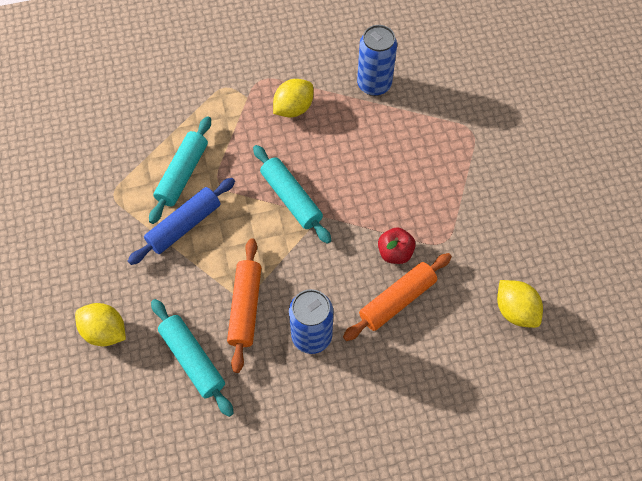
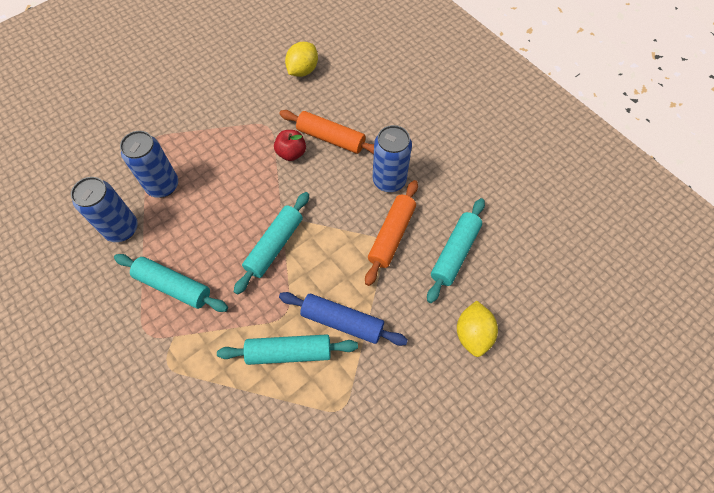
camera: 115 degrees left, 0 degrees up
orange rolling pin [227,238,262,373] -> orange rolling pin turned 45 degrees counterclockwise [365,180,418,286]
yellow lemon [273,79,313,117] -> turquoise rolling pin [114,254,228,312]
none -> blue can [120,131,178,198]

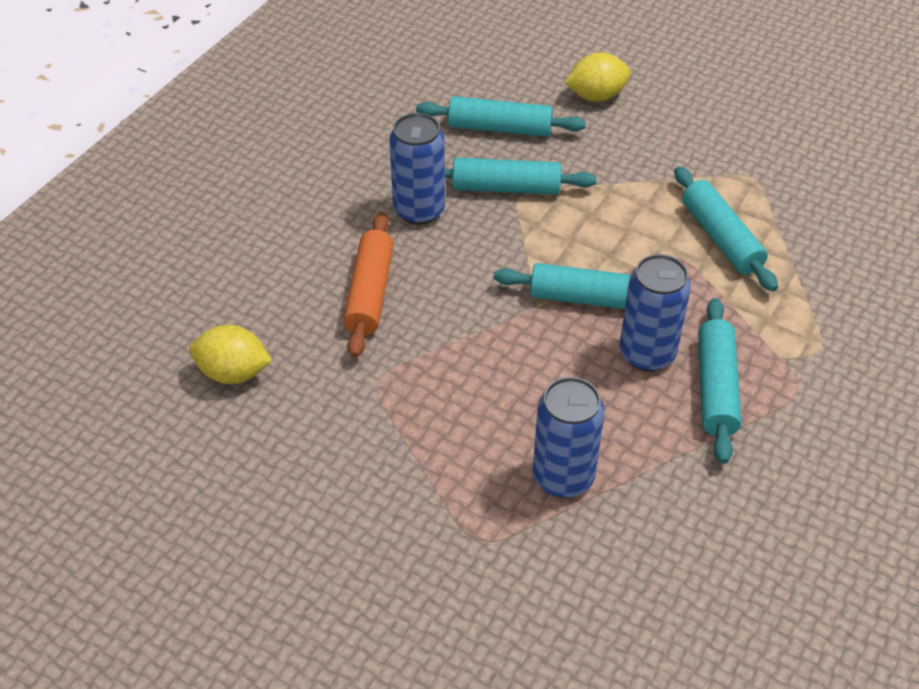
camera: 110 degrees left, 15 degrees down
blue can [71,177,138,242] -> blue can moved to [619,254,691,372]
red apple [274,130,306,161] -> none
blue rolling pin [279,292,408,346] -> none
orange rolling pin [365,180,418,286] -> turquoise rolling pin [445,158,597,195]

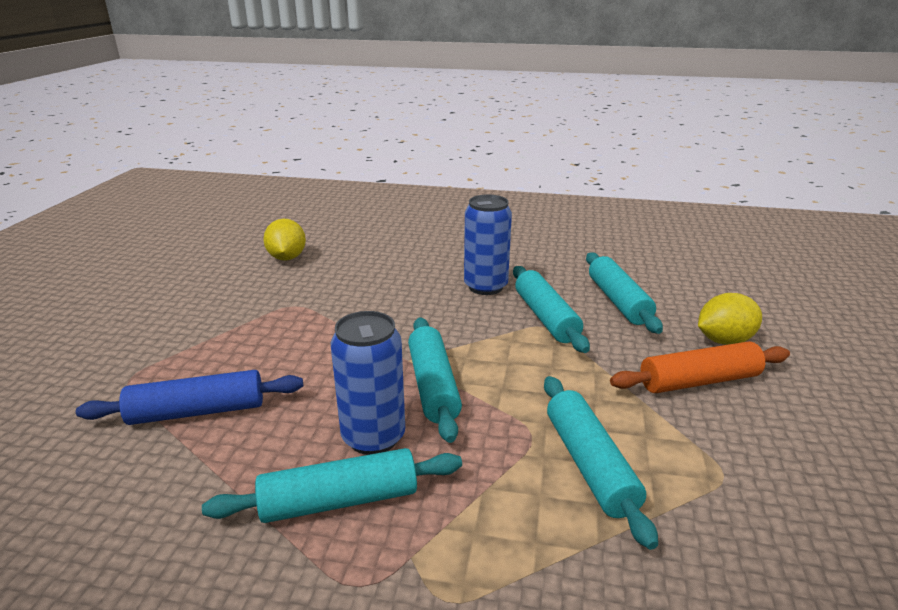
camera: 70 degrees right, 20 degrees down
orange rolling pin [343,212,394,358] -> orange rolling pin moved to [610,341,790,393]
blue can [533,377,605,498] -> blue rolling pin [76,370,303,425]
yellow lemon [565,52,631,102] -> yellow lemon turned 75 degrees counterclockwise [698,293,762,345]
turquoise rolling pin [674,167,778,292] -> turquoise rolling pin turned 60 degrees counterclockwise [544,376,658,550]

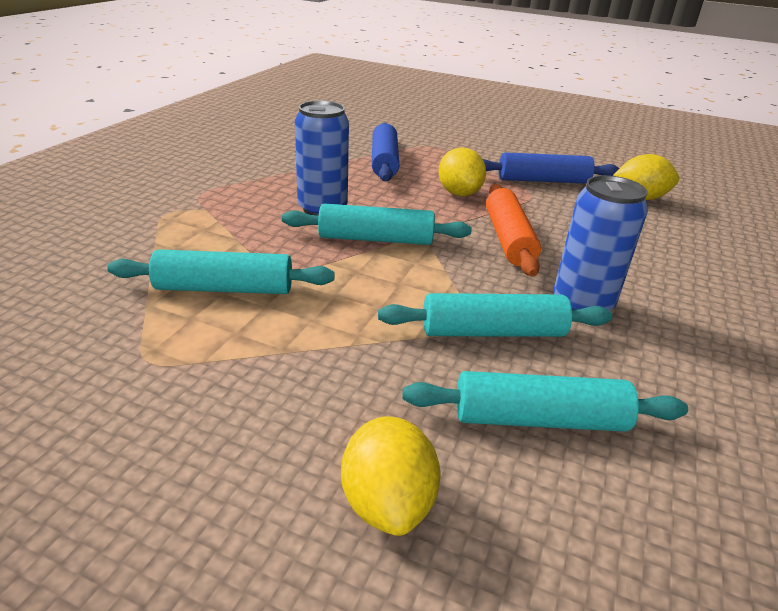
camera: 100 degrees right, 5 degrees up
turquoise rolling pin [202,448,462,523] -> none
orange rolling pin [610,341,790,393] -> orange rolling pin moved to [486,184,541,277]
none -> yellow lemon [438,148,486,196]
none -> blue rolling pin [483,152,620,184]

